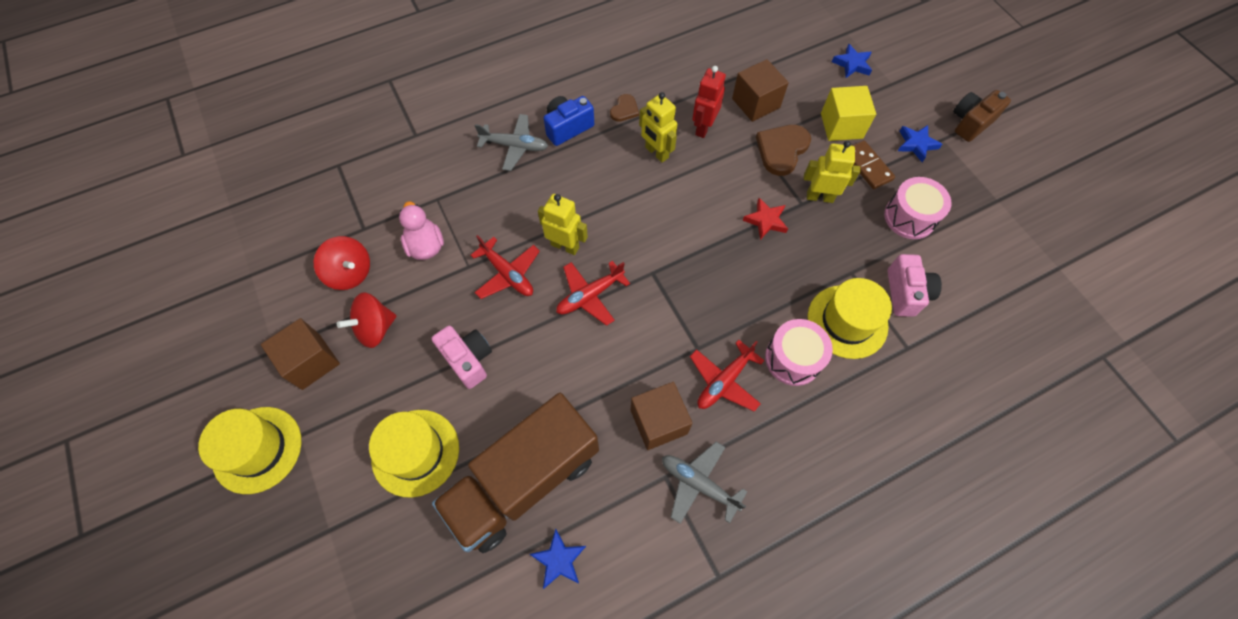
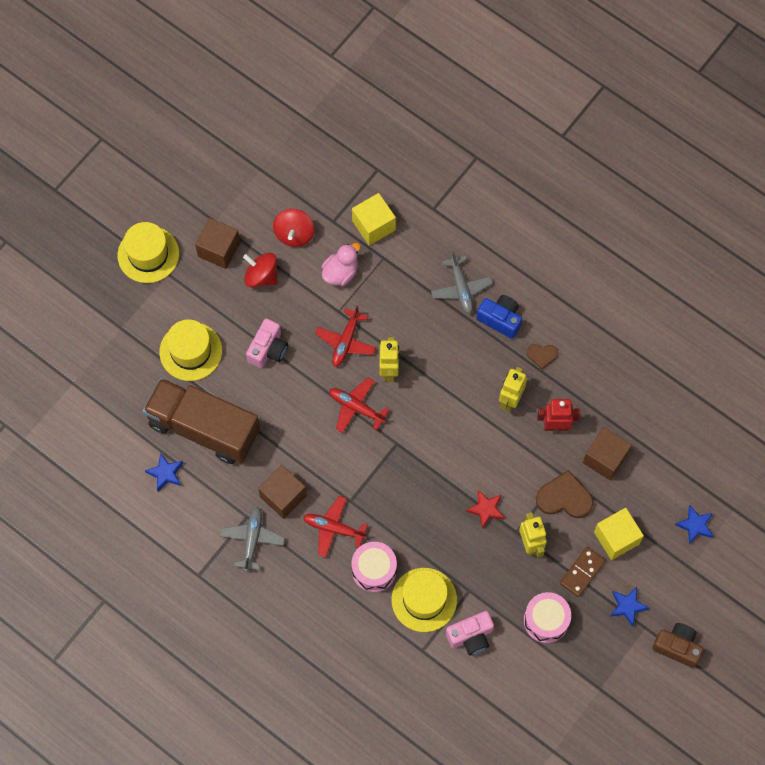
camera: 65 degrees right, 5 degrees up
none -> yellow cube [352,193,396,245]

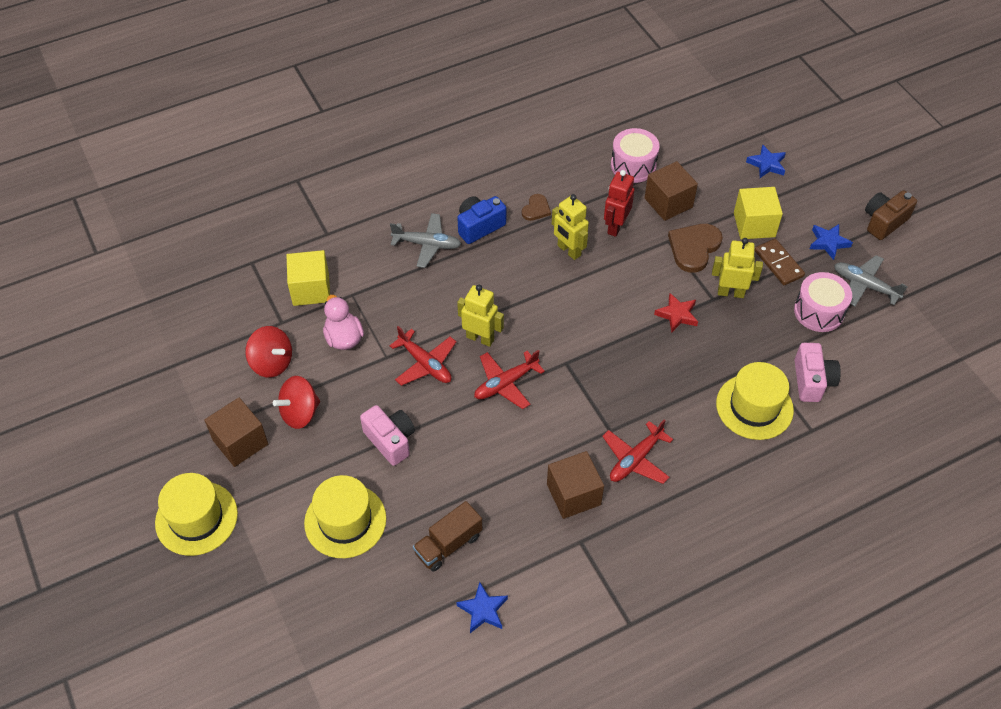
camera: 65 degrees left, 15 degrees down
brown truck [143,378,260,464] -> brown truck [413,501,482,572], size x0.48
grey plane [220,507,285,571] -> grey plane moved to [834,255,908,306]
pink drum [352,542,397,592] -> pink drum moved to [611,128,660,183]

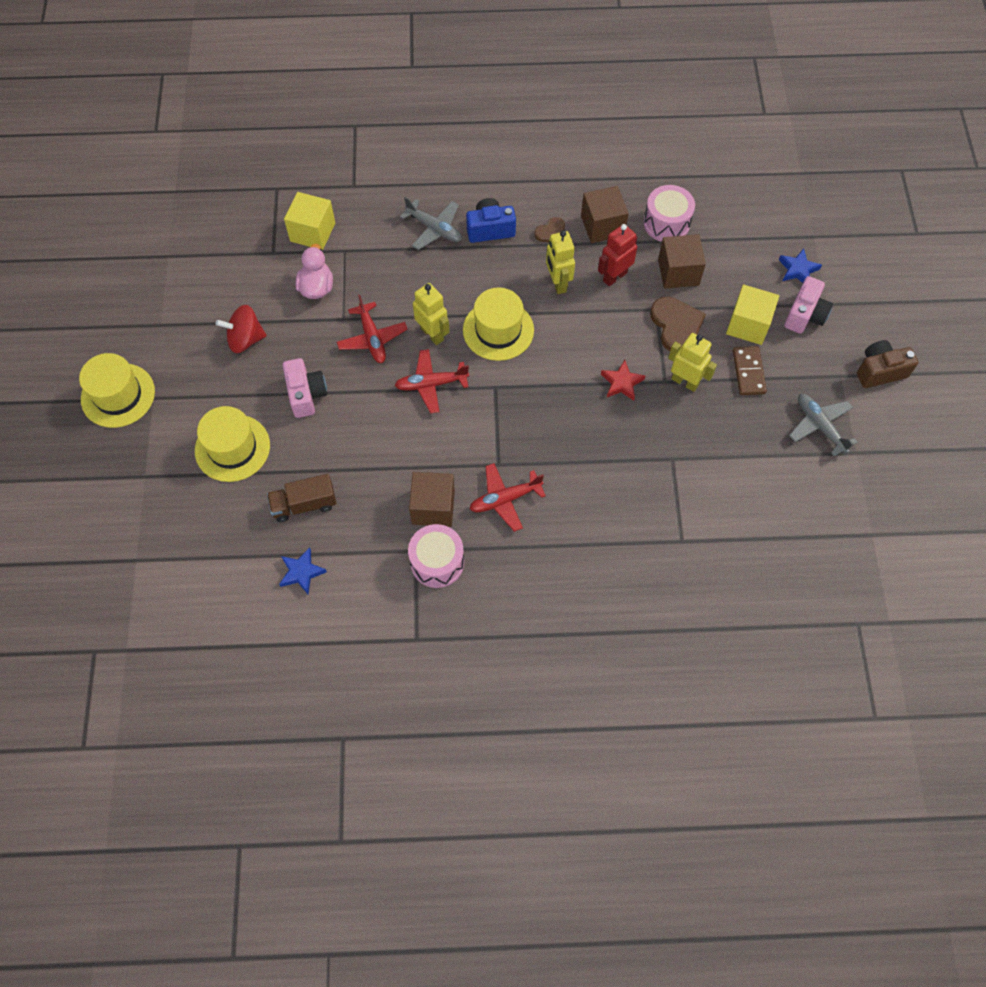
camera: 25 degrees right, 10 degrees up
brown cube [204,398,268,467] -> brown cube moved to [581,186,629,243]
red spinning top [245,326,292,378] -> none
brown heart [668,224,723,273] -> brown heart turned 105 degrees clockwise [650,297,706,351]
yellow hat [716,362,794,440] -> yellow hat moved to [463,288,534,361]
pink drum [794,272,852,332] -> pink drum moved to [408,524,464,588]
pink camera [795,343,841,402] -> pink camera moved to [784,276,833,334]
blue star [810,224,853,260] -> none

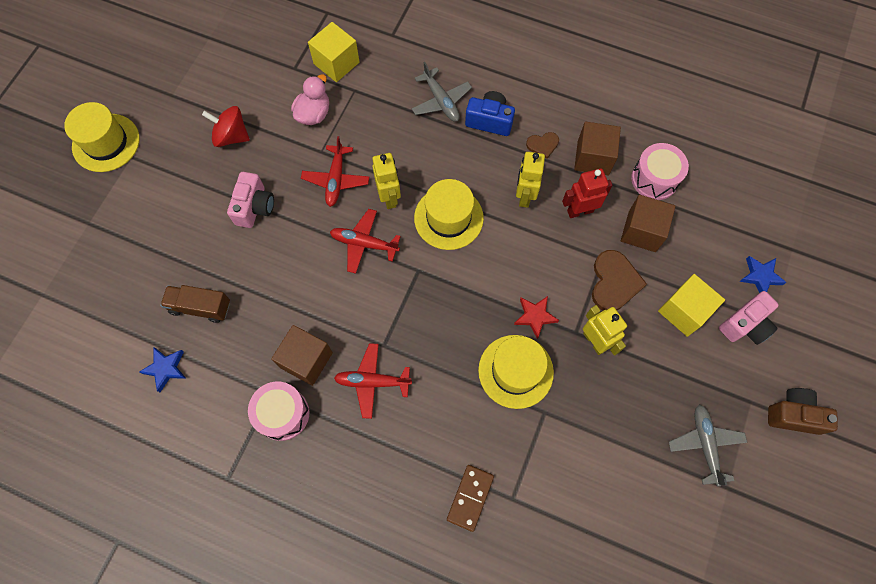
camera: 25 degrees right, 5 degrees up
yellow hat [195,406,270,482] -> yellow hat moved to [478,335,554,409]
brown domino [733,346,767,395] -> brown domino moved to [447,465,494,532]

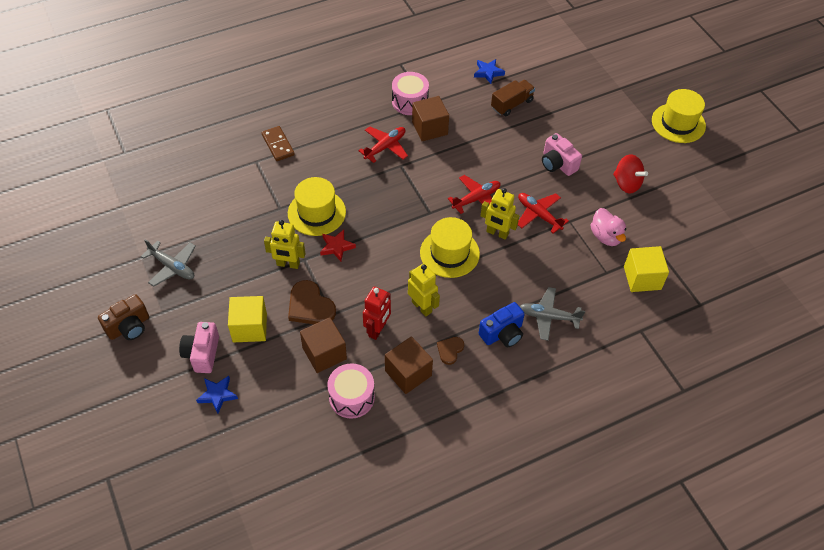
camera: 130 degrees right, 15 degrees down
red spinning top [202,106,250,147] -> red spinning top turned 75 degrees clockwise [613,154,648,193]

